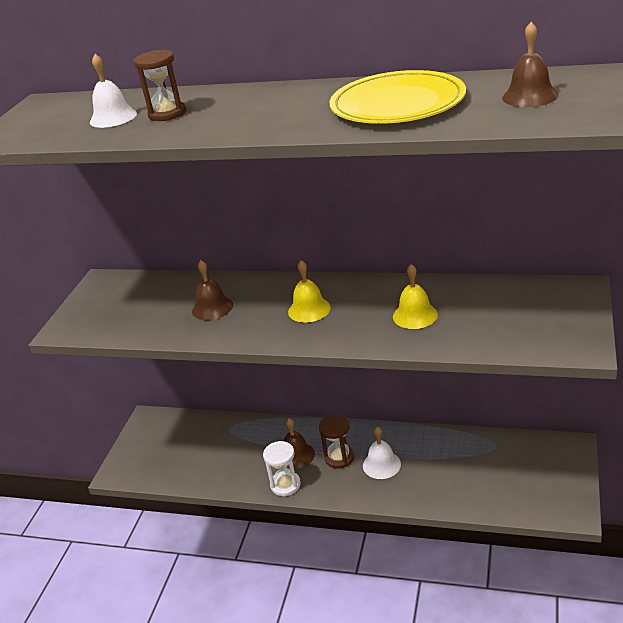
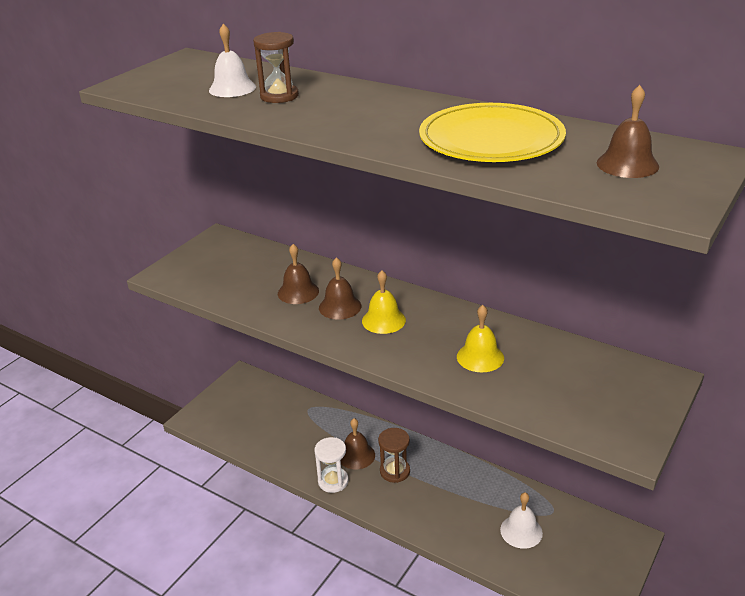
camera: 15 degrees right, 0 degrees up
white bell [363,427,401,479] -> white bell moved to [500,492,543,549]
none -> brown bell [319,257,361,320]

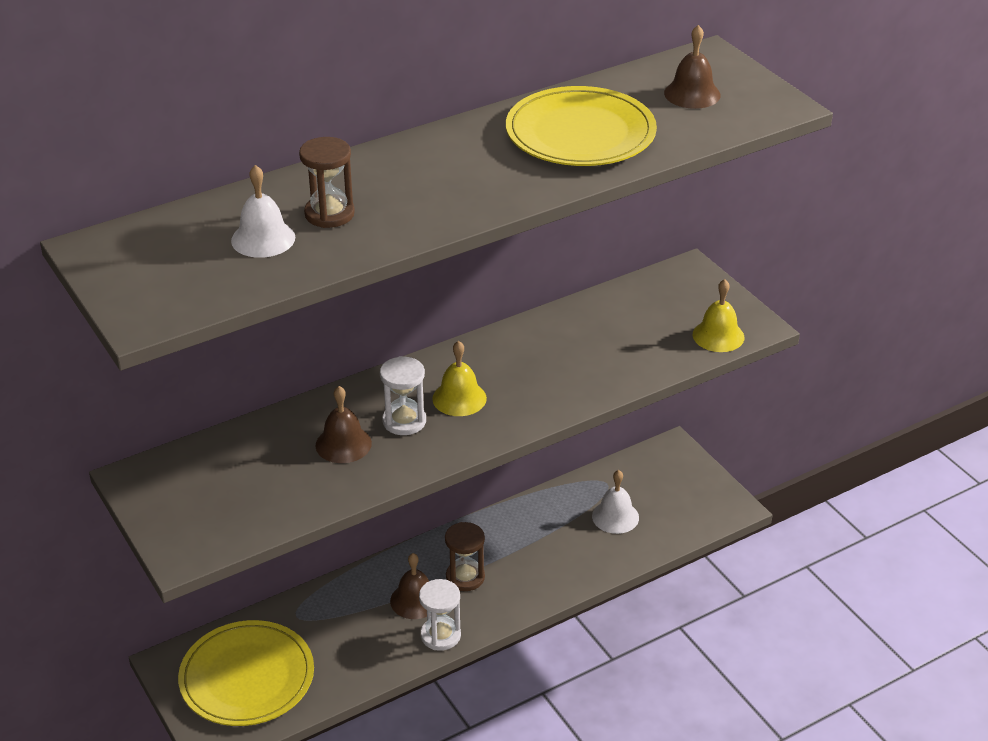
camera: 65 degrees left, 5 degrees up
brown bell [319,257,361,320] -> white hourglass [380,356,426,435]
yellow bell [457,305,504,372] -> yellow bell moved to [692,279,744,352]
none -> yellow plate [178,620,314,726]

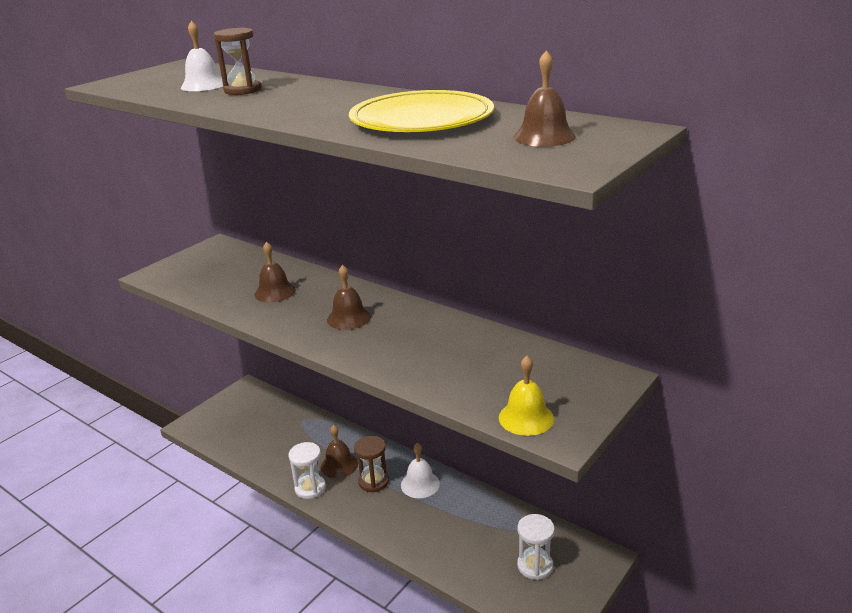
camera: 70 degrees right, 10 degrees down
yellow plate [178,620,314,726] -> none
white hourglass [380,356,426,435] -> white hourglass moved to [517,514,555,580]
yellow bell [432,341,487,416] -> brown bell [327,265,371,330]
white bell [592,470,639,534] -> white bell moved to [401,443,440,498]

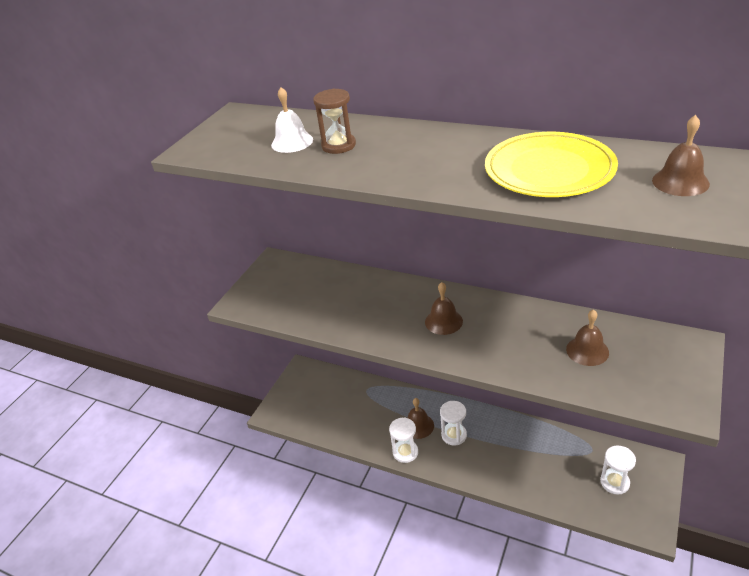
camera: 10 degrees left, 10 degrees up
brown bell [254,241,296,302] -> brown bell moved to [566,309,609,366]
brown hourglass [354,436,389,492] -> white hourglass [440,401,467,445]
white bell [401,443,440,498] -> none
yellow bell [499,356,554,436] -> none

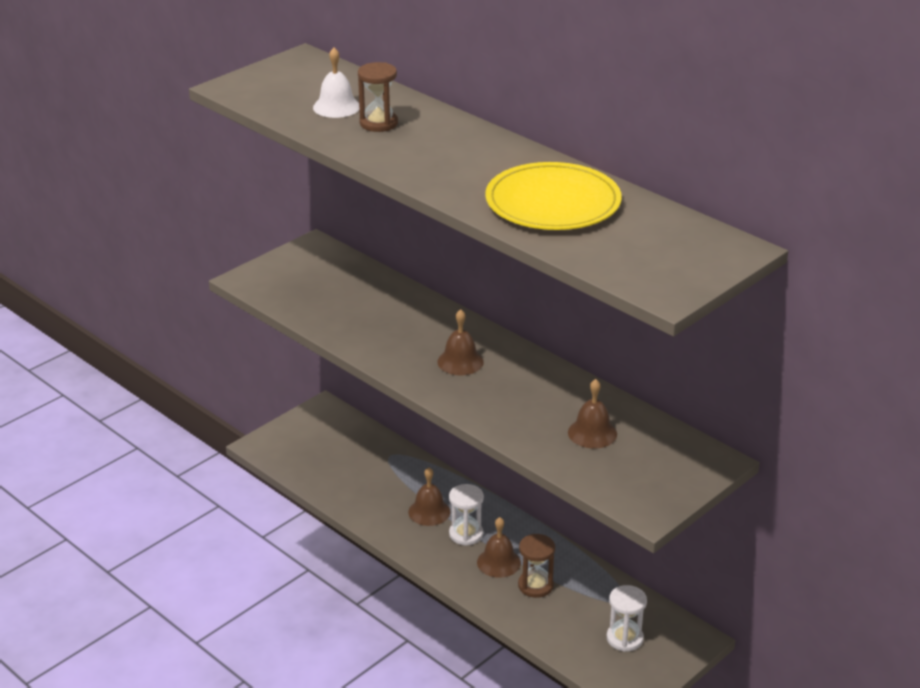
camera: 15 degrees right, 5 degrees down
white hourglass [389,418,418,463] -> none
brown bell [652,115,710,196] -> brown bell moved to [477,517,521,578]
none -> brown hourglass [518,534,555,598]

